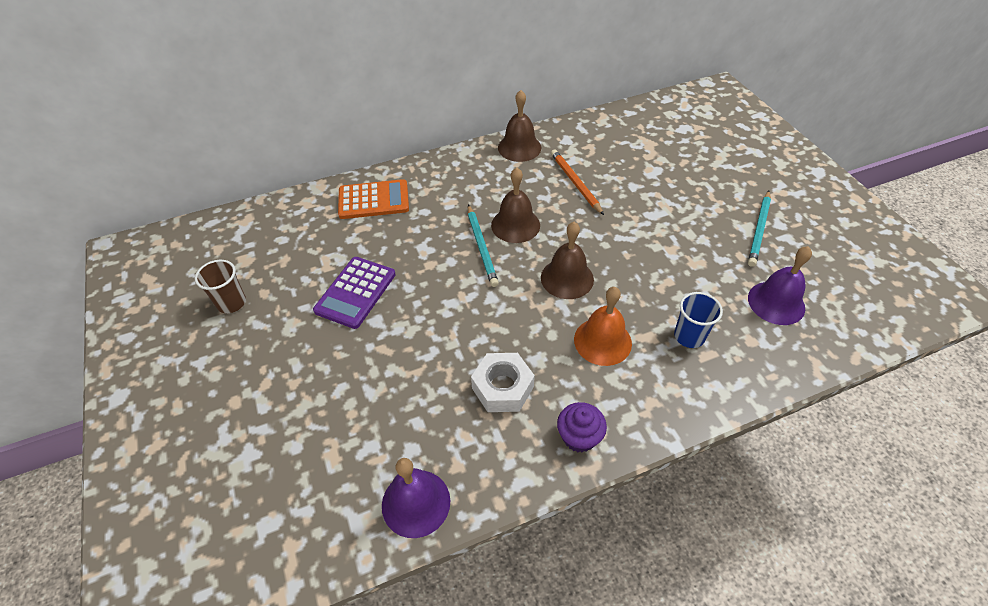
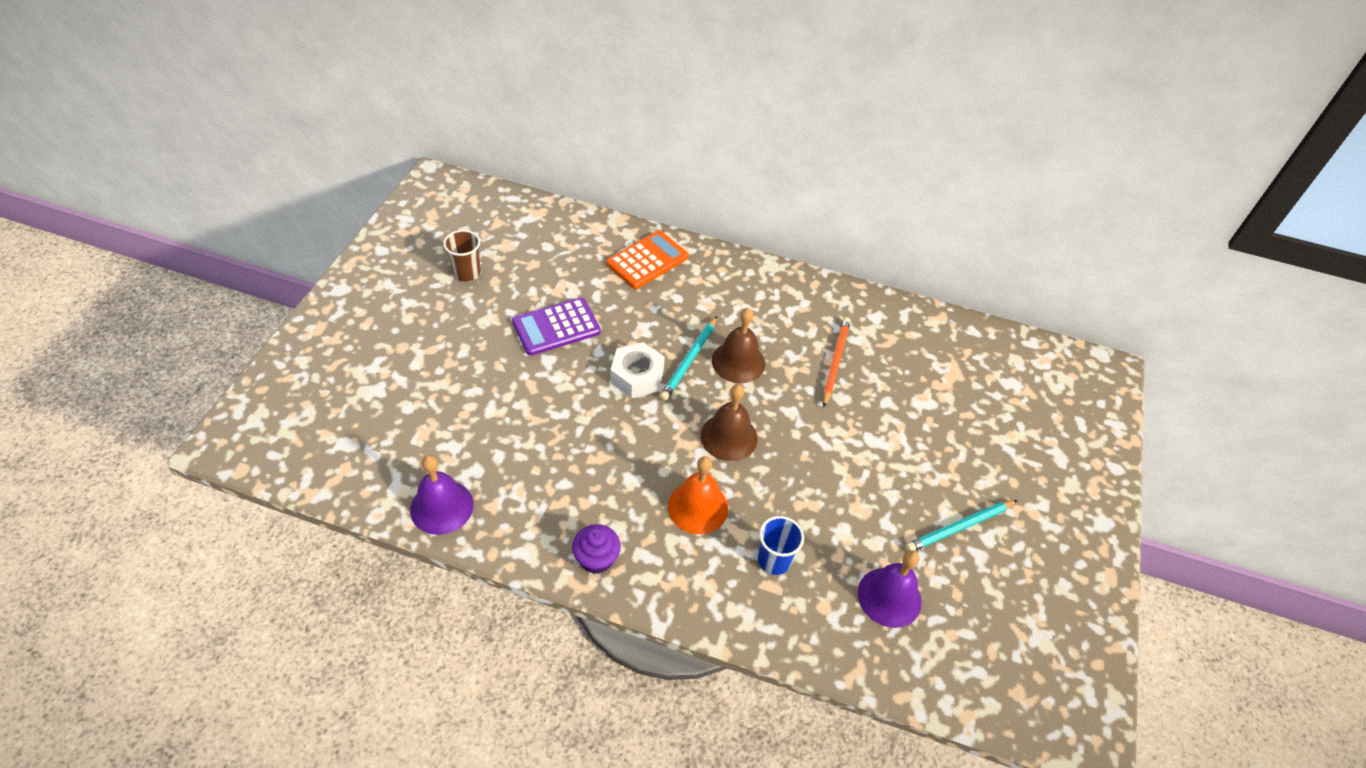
camera: 35 degrees right, 0 degrees up
orange calculator [338,179,409,219] -> orange calculator turned 75 degrees counterclockwise [606,230,689,289]
white nut [471,353,535,412] -> white nut moved to [610,342,665,398]
brown bell [498,90,541,162] -> none

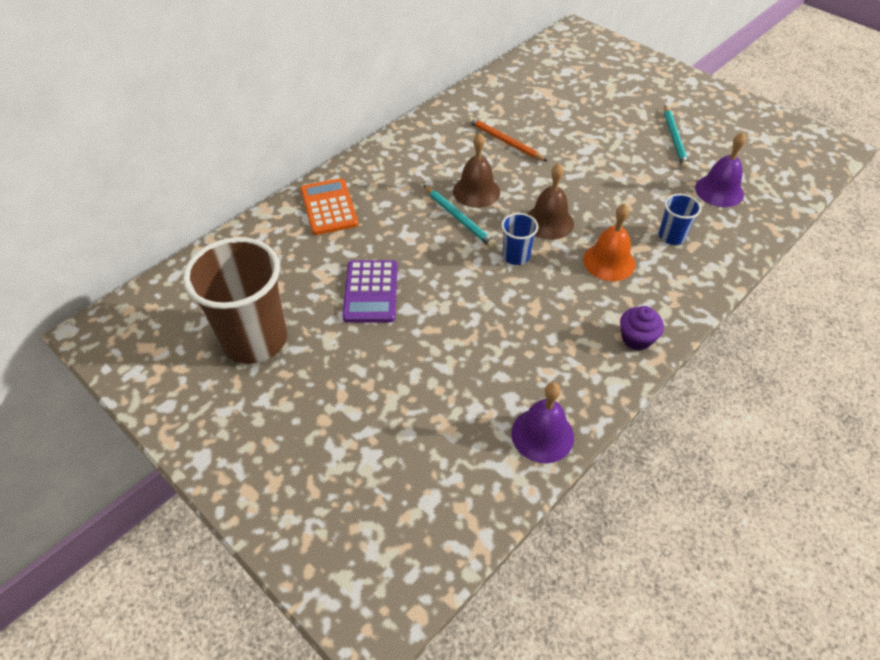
camera: 60 degrees left, 0 degrees up
brown cup [443,230,481,281] -> brown cup [183,237,287,364], size x2.18
white nut [610,342,665,398] -> none
none -> blue cup [501,213,538,265]

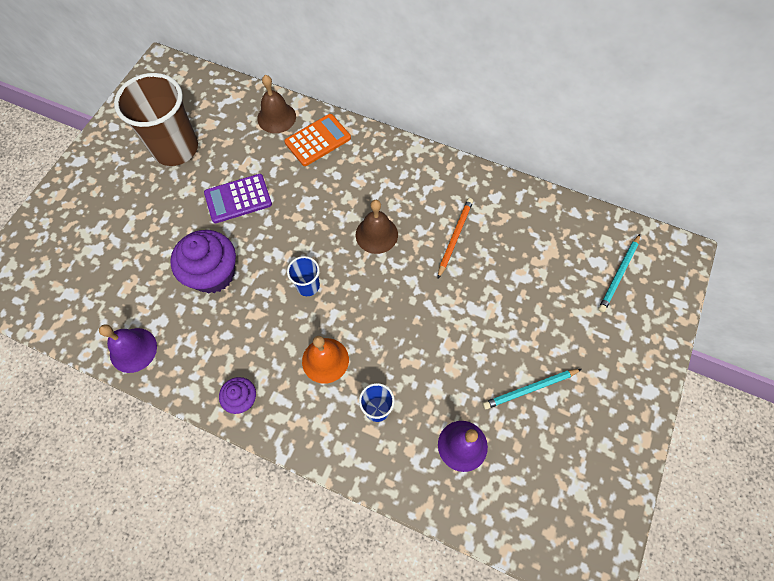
camera: 70 degrees right, 15 degrees up
turquoise pencil [424,186,496,248] -> turquoise pencil moved to [598,234,640,312]
brown bell [527,163,574,240] -> brown bell moved to [257,75,296,133]
none -> purple cupcake [170,230,236,293]

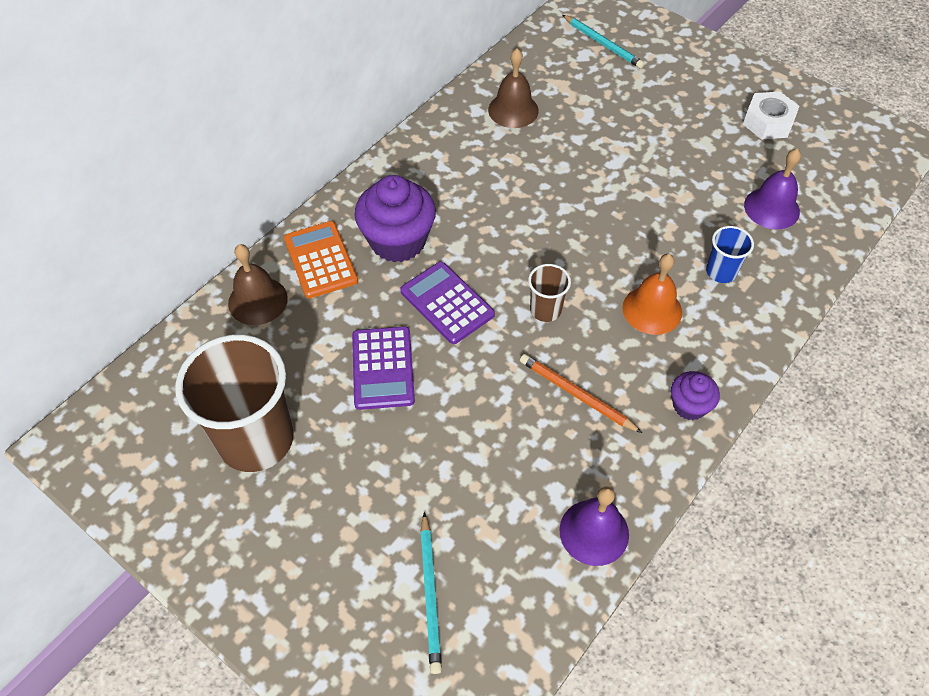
camera: 75 degrees left, 10 degrees down
purple cupcake [170,230,236,293] -> purple cupcake moved to [355,175,436,262]
blue cup [287,256,320,296] -> brown cup [528,264,571,322]
brown bell [356,200,398,254] -> brown bell moved to [488,48,539,128]
orange pencil [438,198,473,278] -> orange pencil moved to [520,354,642,433]
turquoise pencil [483,369,581,409] -> turquoise pencil moved to [420,512,442,674]
none -> purple calculator [400,262,495,344]
none -> white nut [743,91,799,139]

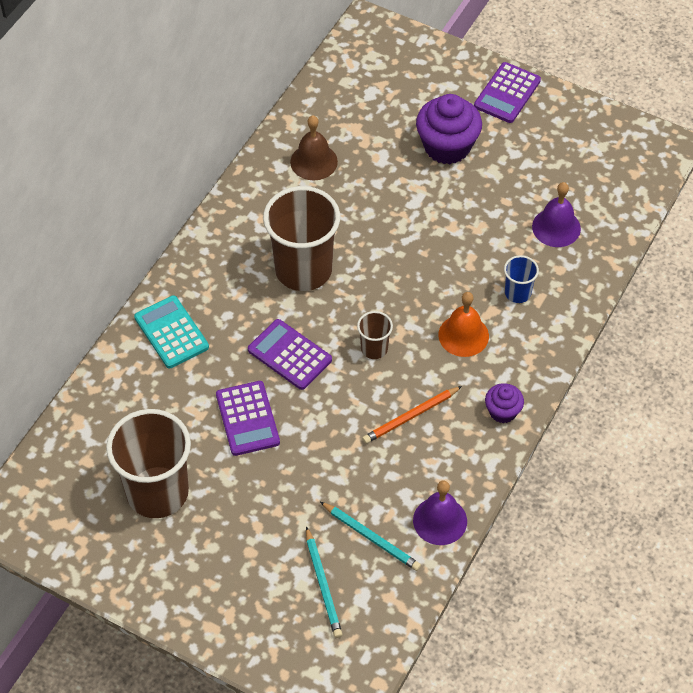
camera: 10 degrees left, 0 degrees up
brown bell [228,244,288,325] -> none
orange calculator [284,221,358,299] -> turquoise calculator [134,295,209,368]
purple cupcake [355,175,436,262] -> purple cupcake moved to [416,94,482,164]
orange pencil [520,354,642,433] -> orange pencil turned 60 degrees counterclockwise [362,386,462,444]
turquoise pencil [563,15,644,69] -> turquoise pencil moved to [320,502,421,571]
white nut [743,91,799,139] -> none
none -> brown cup [263,186,340,291]
none -> purple calculator [474,62,541,123]

